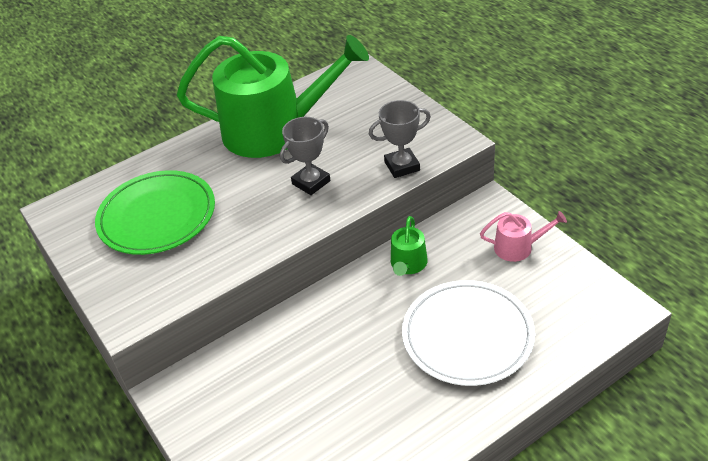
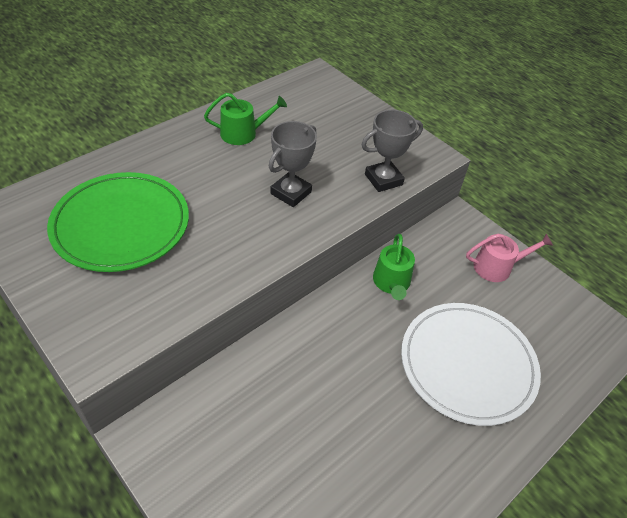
camera: 15 degrees left, 5 degrees up
green watering can [177,35,369,158] -> green watering can [204,93,287,145], size x0.41

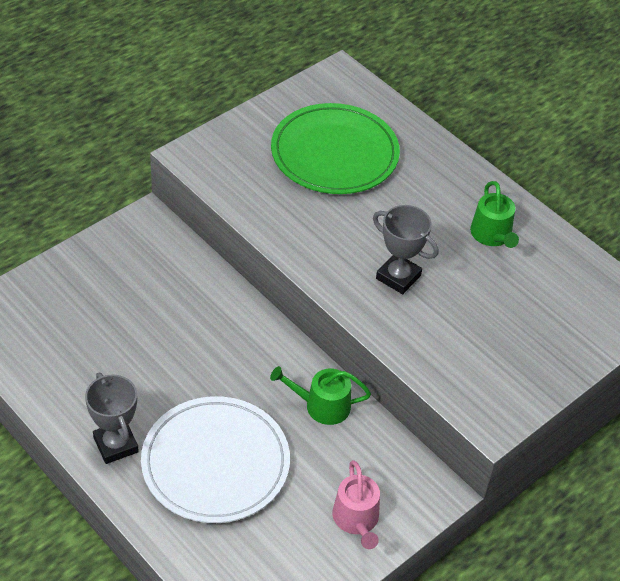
camera: 90 degrees right, 0 degrees up
grey trophy [362,110,423,192] -> grey trophy moved to [85,373,139,464]

